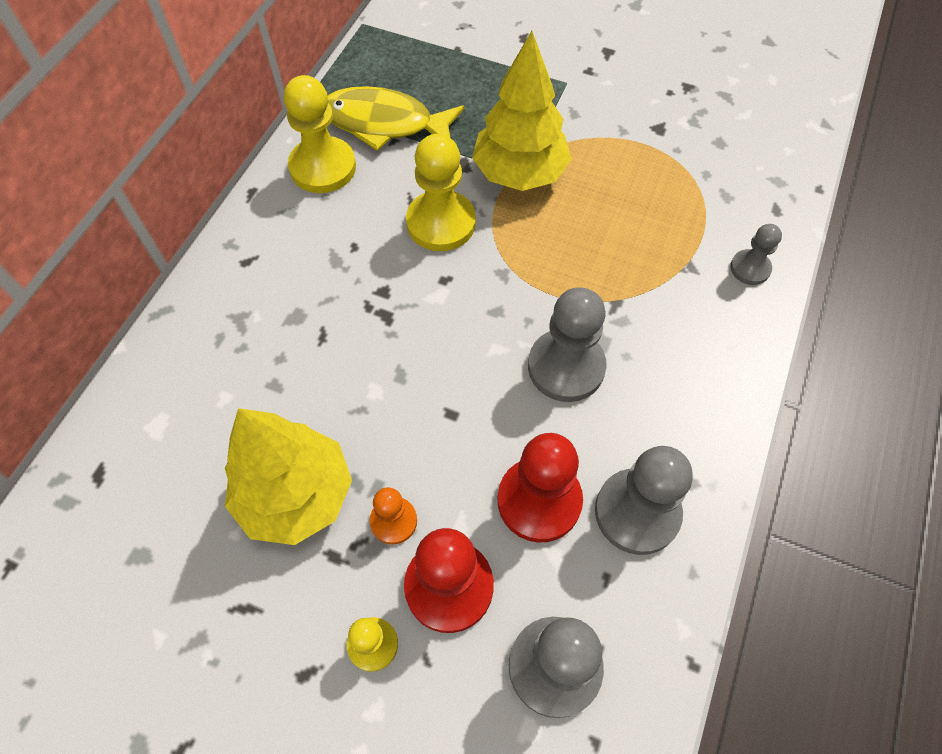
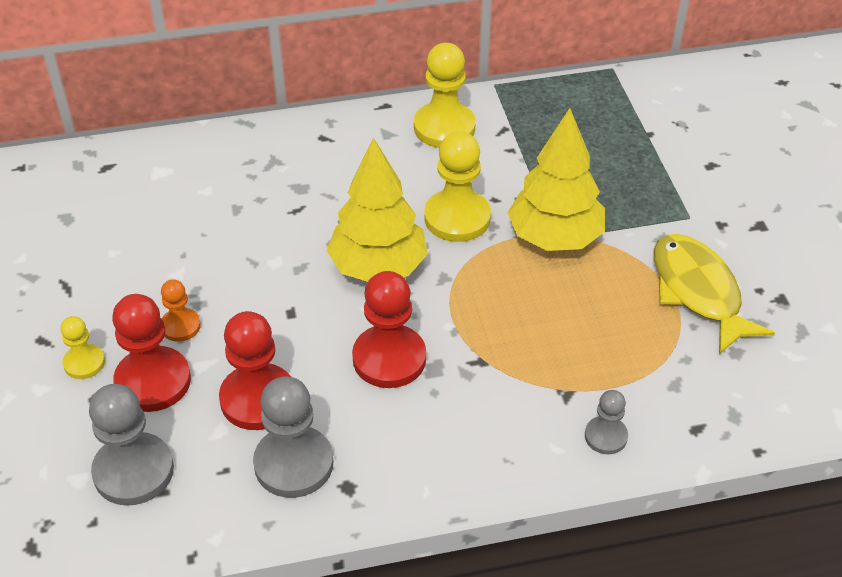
camera: 55 degrees right, 15 degrees down
yellow tree [225,408,352,545] -> yellow tree moved to [326,138,428,282]
yellow fish [328,86,465,151] -> yellow fish moved to [654,234,775,354]
grey pawn [528,287,607,402] -> red pawn [352,271,426,388]

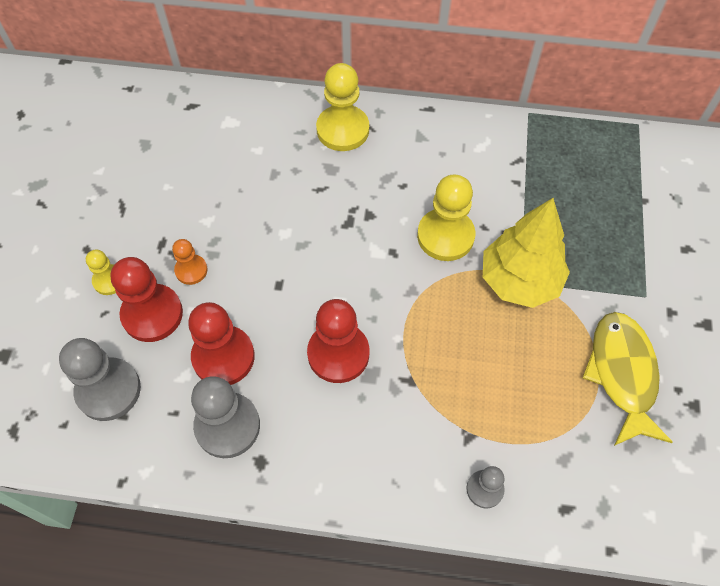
camera: 20 degrees right, 15 degrees up
yellow tree [326,138,428,282] -> none
yellow pawn [414,43,476,148] -> yellow pawn moved to [316,63,369,151]

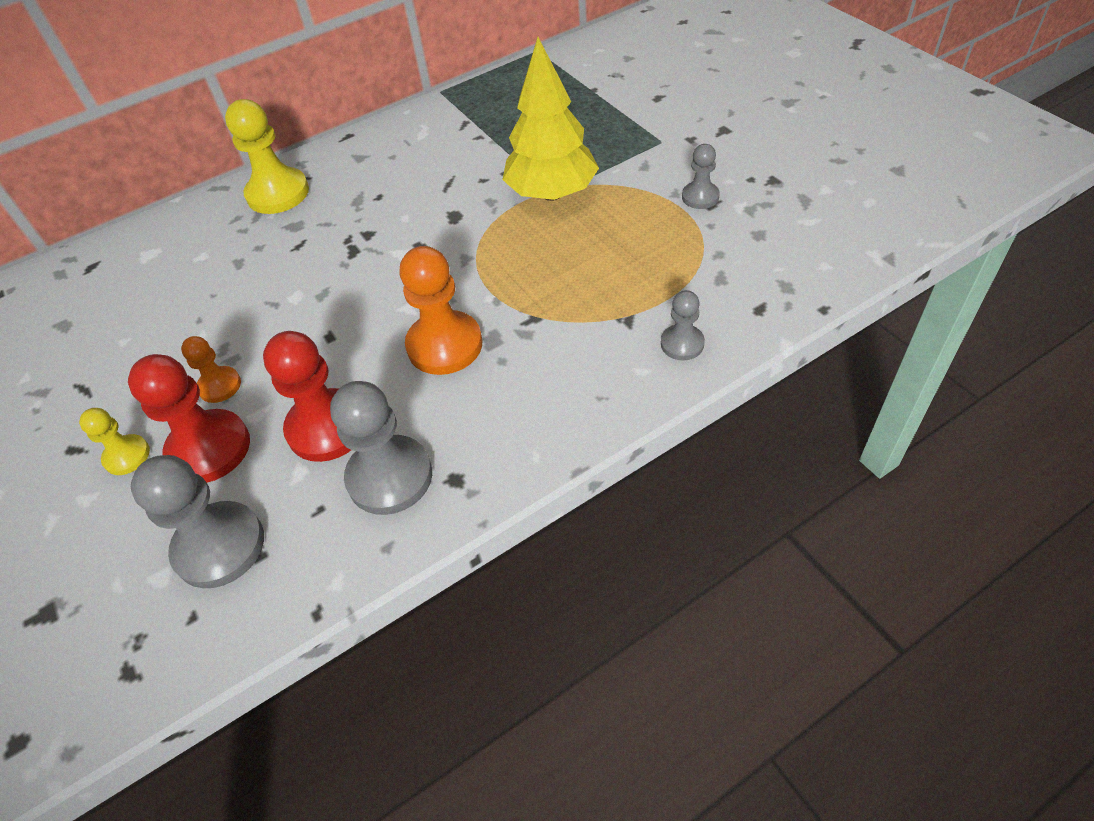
camera: 35 degrees left, 10 degrees down
red pawn [307,299,369,383] -> orange pawn [399,246,482,375]
yellow pawn [417,175,476,261] -> none
yellow fish [583,312,673,446] -> grey pawn [682,144,720,209]

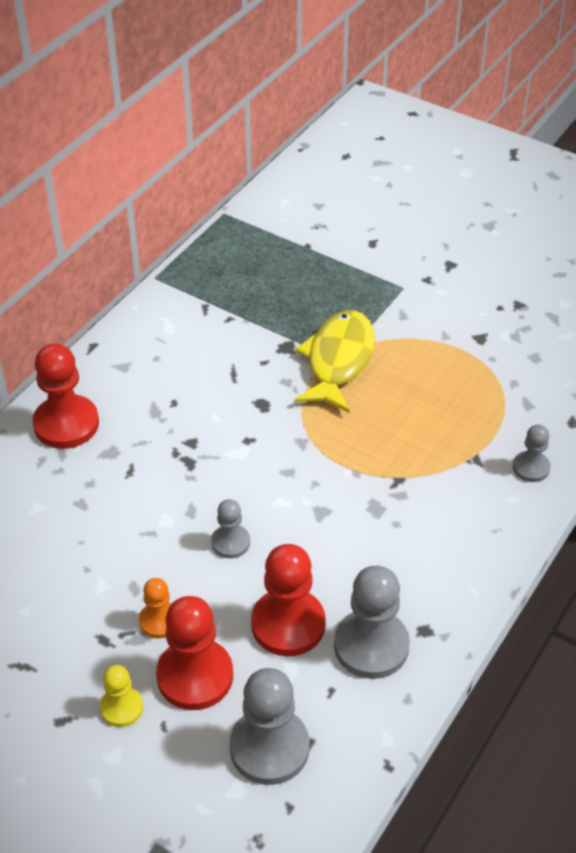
camera: 30 degrees left, 5 degrees down
yellow pawn [225,99,309,214] -> red pawn [32,343,99,449]
orange pawn [399,246,482,375] -> none
yellow tree [502,37,599,201] -> yellow fish [294,310,375,413]
grey pawn [682,144,720,209] -> grey pawn moved to [211,499,250,558]

